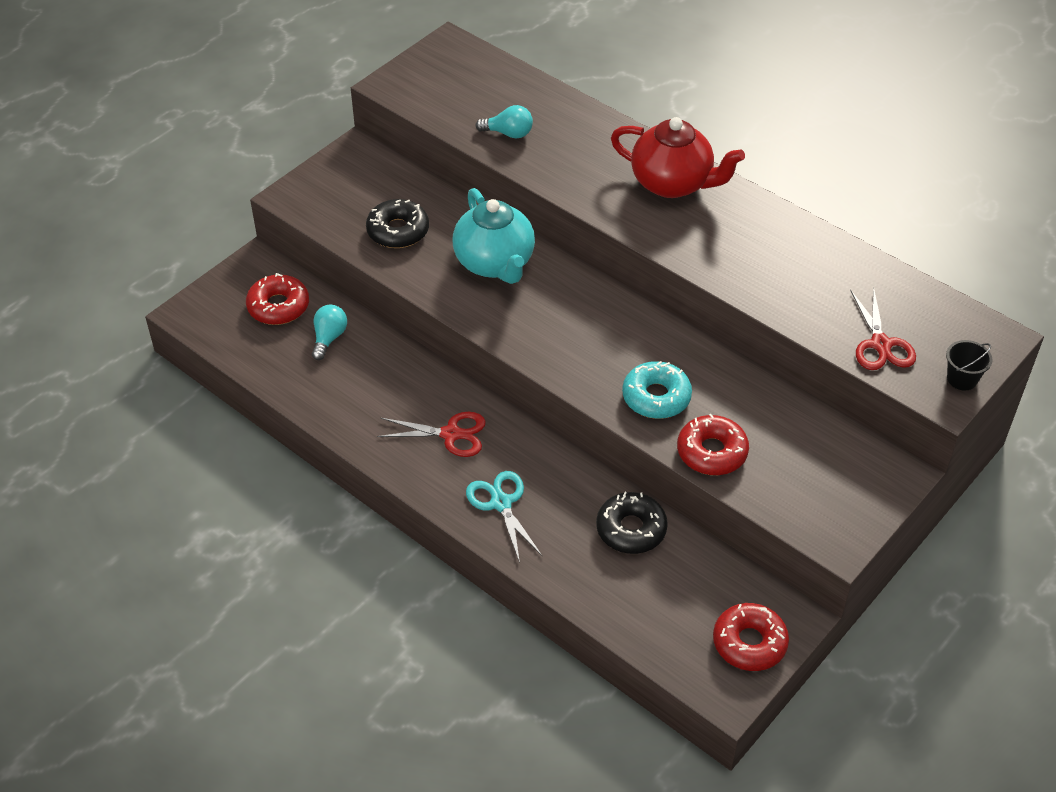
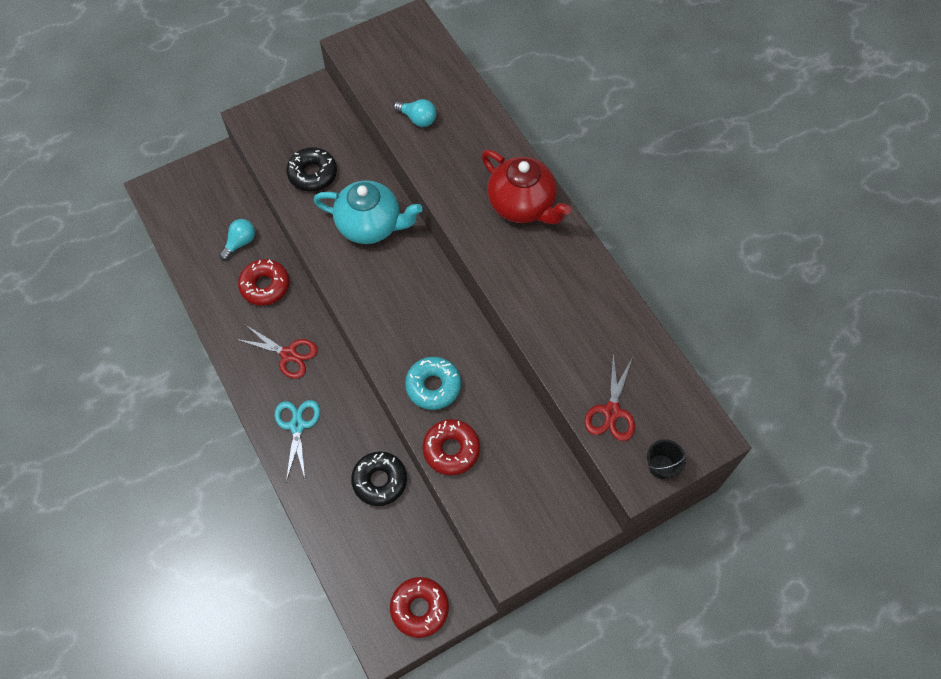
camera: 20 degrees right, 15 degrees up
red donut [246,273,309,325] -> red donut moved to [238,259,289,305]
turquoise teapot [453,188,535,284] -> turquoise teapot turned 75 degrees counterclockwise [313,180,423,244]

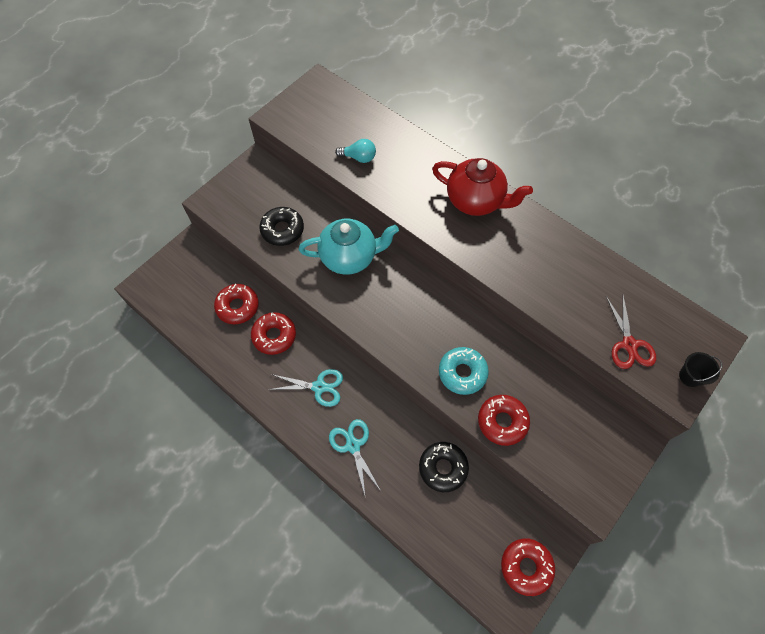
camera: 20 degrees left, 0 degrees up
turquoise light bulb [219,219,255,260] -> red donut [214,284,259,324]
red scissors [236,325,318,379] -> turquoise scissors [268,369,343,407]

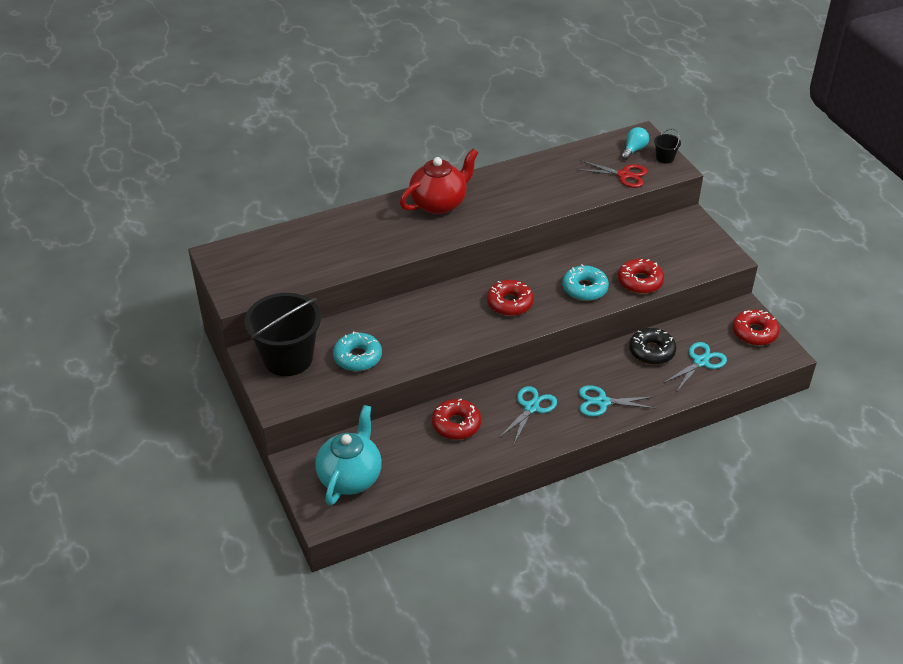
camera: 65 degrees left, 20 degrees down
red donut [214,284,259,324] -> red donut moved to [487,280,534,316]
black donut [259,207,304,246] -> turquoise donut [333,332,382,371]
turquoise teapot [299,219,399,274] -> turquoise teapot moved to [315,405,382,505]
turquoise light bulb [335,139,376,163] -> turquoise light bulb moved to [621,127,649,160]
none -> black bucket [244,293,321,376]
none -> turquoise scissors [664,342,727,391]

